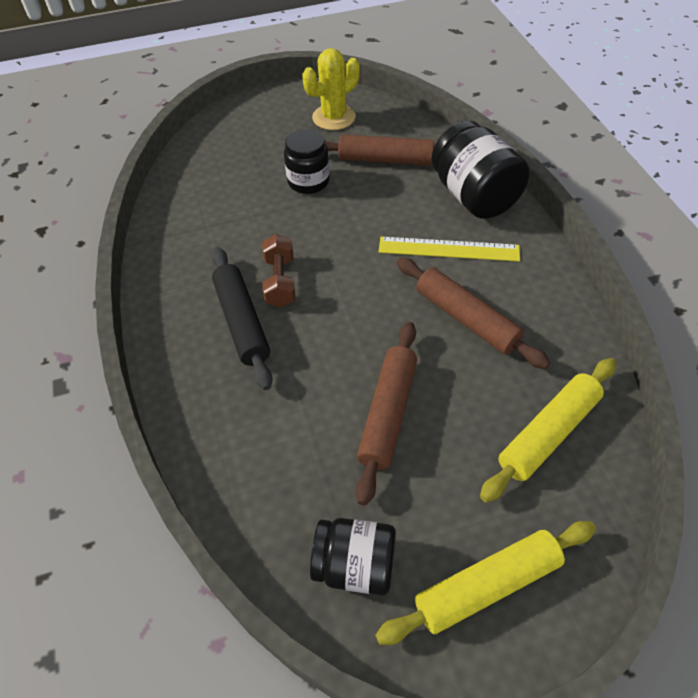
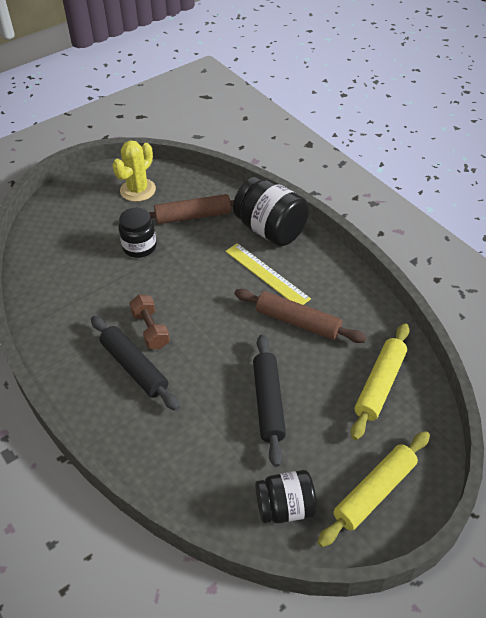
camera: 20 degrees left, 5 degrees down
brown rolling pin [356,322,417,506] -> black rolling pin [253,334,286,467]
yellow ruler [379,237,520,262] -> yellow ruler turned 60 degrees clockwise [225,243,311,305]

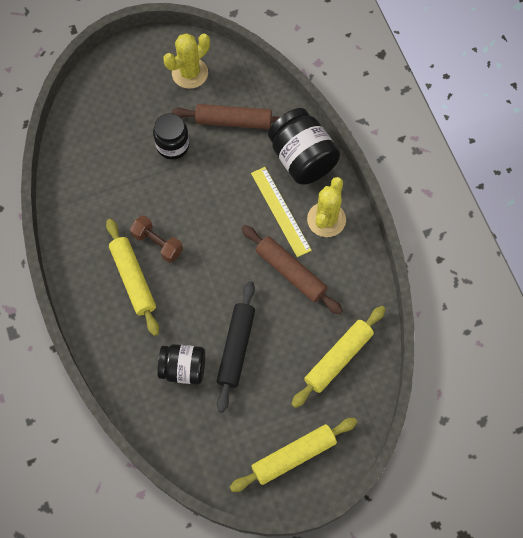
camera: 15 degrees right, 20 degrees up
black rolling pin [91,316,180,411] -> yellow rolling pin [106,219,159,336]
brown dumbbell [129,295,170,349] -> brown dumbbell turned 45 degrees counterclockwise [130,215,183,263]
black jar [255,470,317,523] -> black jar moved to [157,344,205,384]
none -> yellow cactus [307,177,346,237]

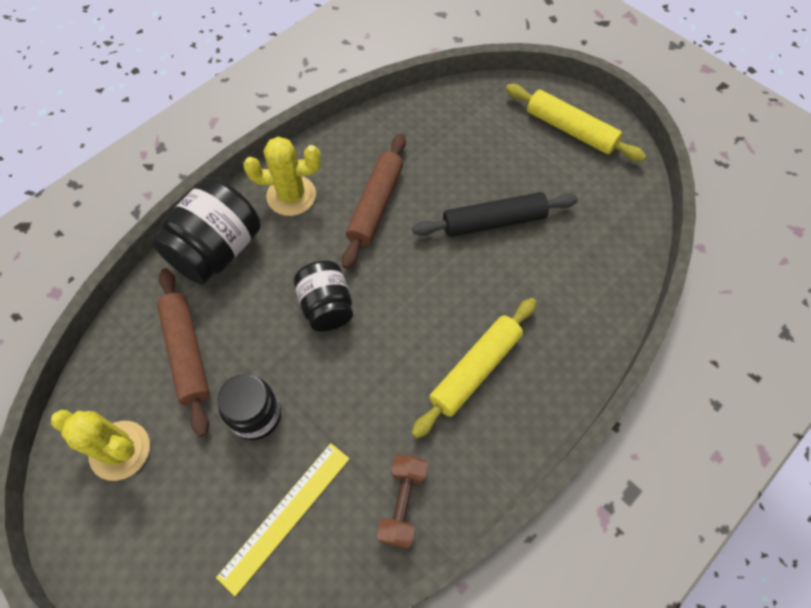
camera: 115 degrees left, 5 degrees down
brown dumbbell [130,215,183,263] -> brown dumbbell moved to [377,454,428,549]
black jar [157,344,205,384] -> black jar moved to [294,260,353,331]
yellow ruler [251,167,312,257] -> yellow ruler moved to [216,443,350,596]
yellow rolling pin [291,306,386,408] -> none

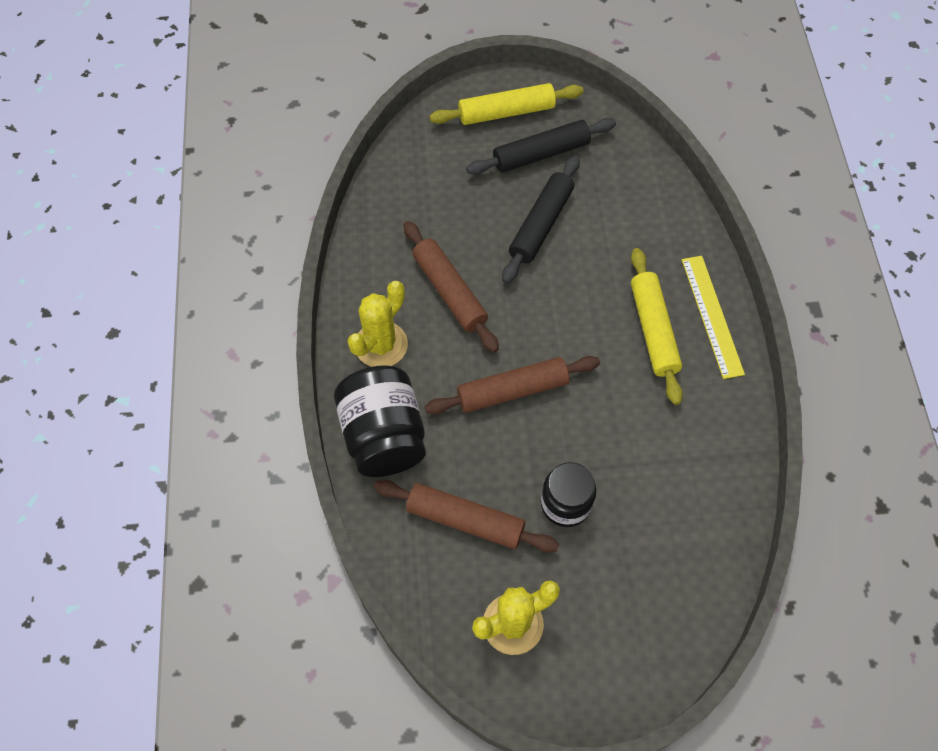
camera: 50 degrees left, 0 degrees up
yellow ruler [216,443,350,596] -> yellow ruler moved to [682,256,745,379]
black jar [294,260,353,331] -> brown rolling pin [425,356,600,414]
brown dumbbell [377,454,428,549] -> none
none -> black rolling pin [466,118,616,175]

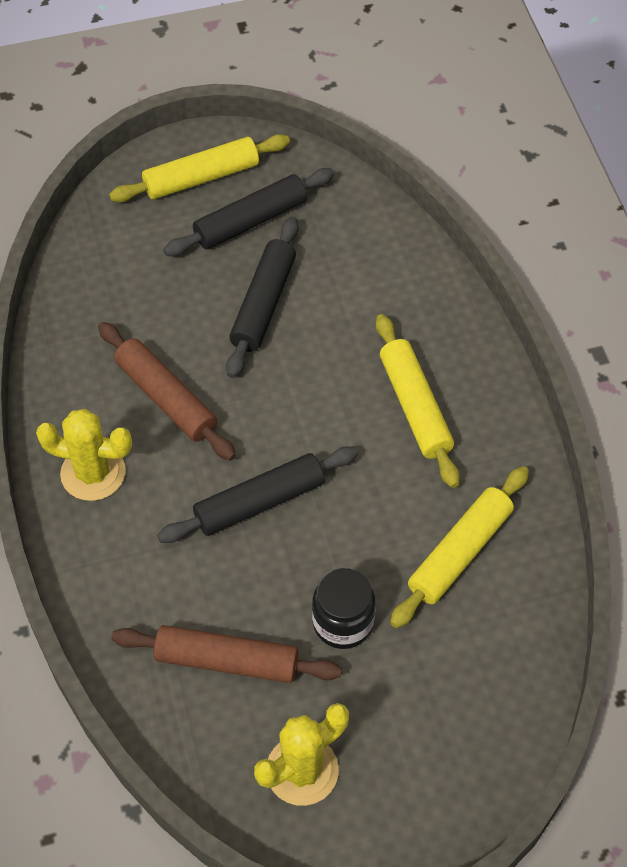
camera: 10 degrees left, 5 degrees down
black jar [334,365,426,477] -> none
yellow cactus [347,281,408,367] -> yellow cactus turned 75 degrees clockwise [36,409,132,501]
brown rolling pin [425,356,600,414] -> black rolling pin [157,447,358,543]
yellow ruler [682,256,745,379] -> none
none -> yellow rolling pin [390,466,529,628]

